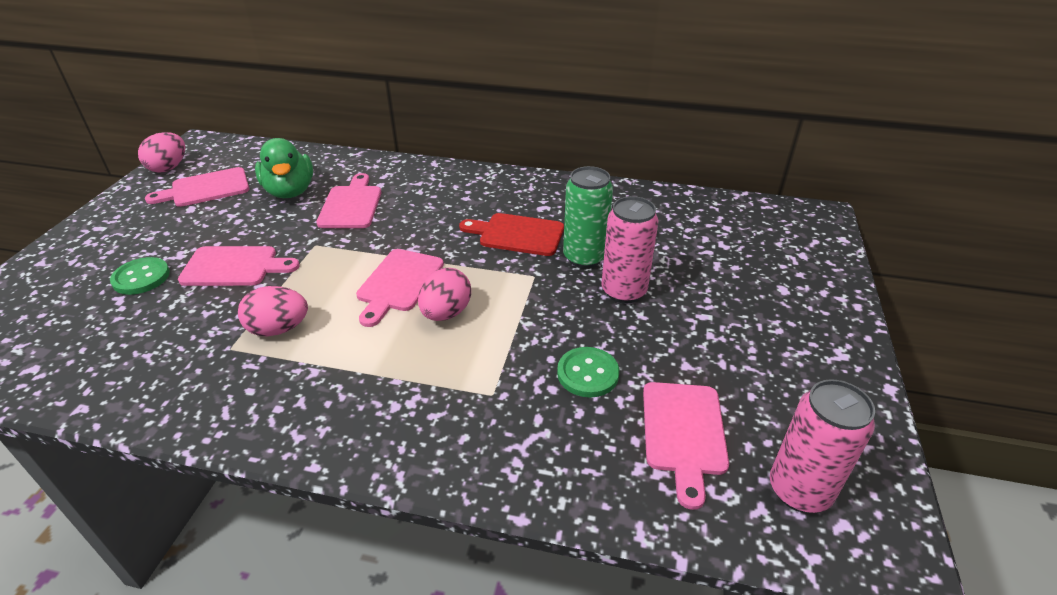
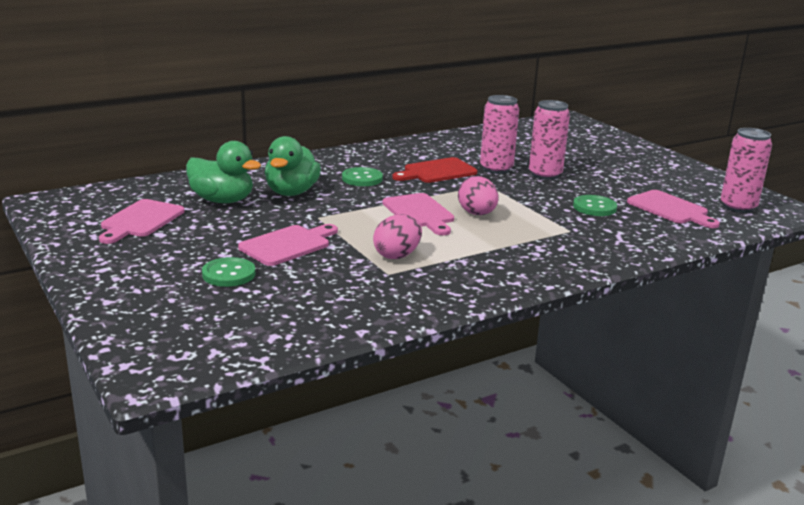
camera: 45 degrees left, 15 degrees down
pink egg [138,132,185,173] -> none
pink cutting board [316,173,381,228] -> green duck [265,136,321,196]
green can [563,166,613,268] -> pink can [480,95,519,174]
none -> green button [342,167,383,186]

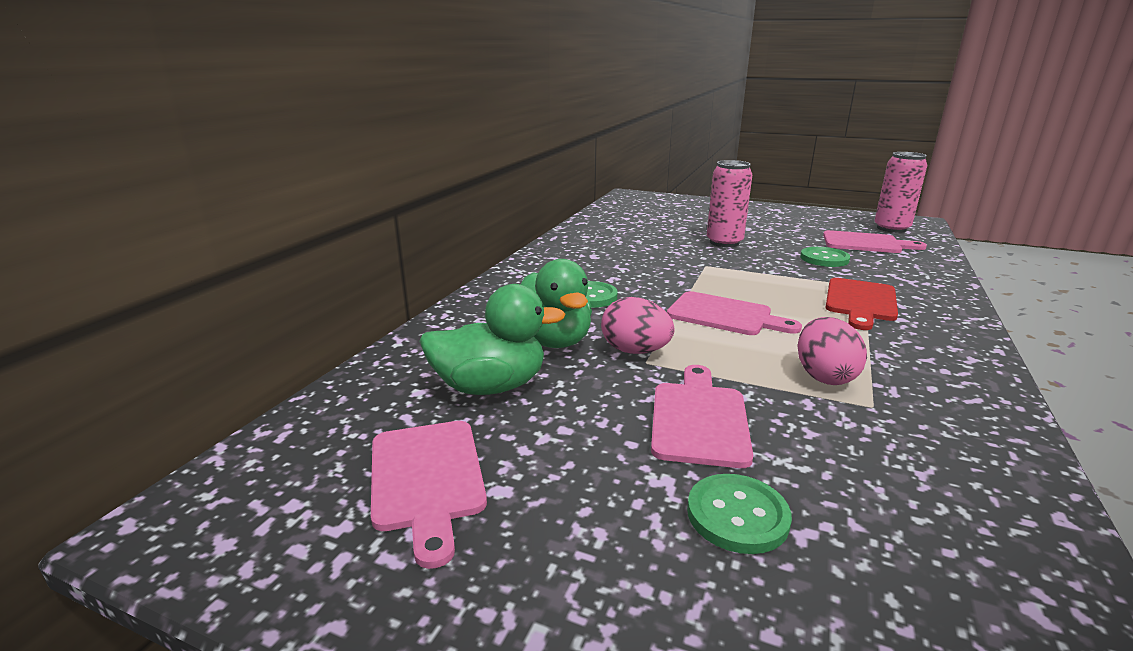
camera: 35 degrees left, 0 degrees up
red cutting board [392,157,477,183] -> red cutting board moved to [826,278,898,330]
pink egg [458,176,499,215] -> pink egg moved to [601,297,675,354]
pink can [480,95,519,174] -> none

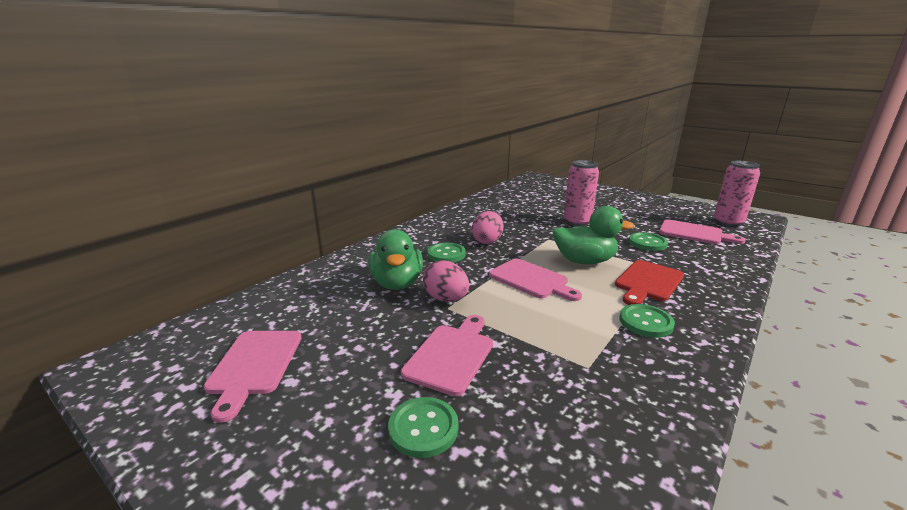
camera: 15 degrees right, 0 degrees up
green duck [419,284,566,395] -> green duck moved to [552,206,634,264]
pink egg [797,317,867,385] -> pink egg moved to [472,211,504,244]
none -> green button [620,304,675,338]

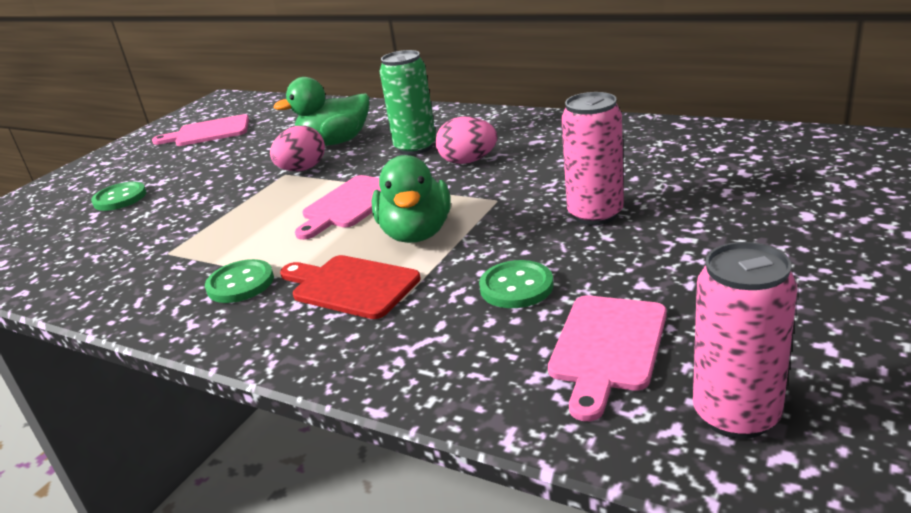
camera: 85 degrees right, 5 degrees up
pink cutting board [401,315,493,396] -> none
green button [427,243,466,262] -> green can [380,50,436,155]

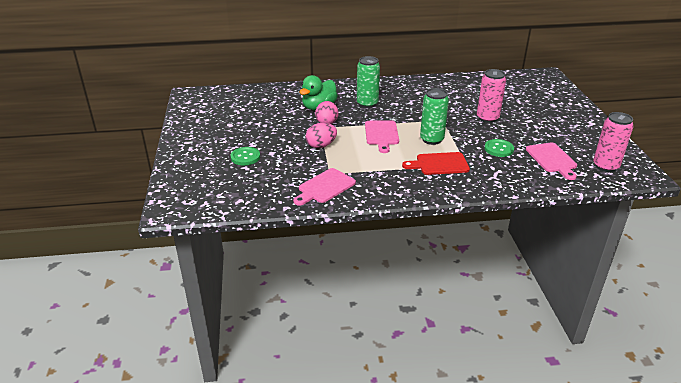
camera: 40 degrees left, 5 degrees up
pink cutting board [152,114,249,146] -> pink cutting board moved to [293,168,356,206]
green button [205,259,274,303] -> none
green duck [371,155,451,243] -> green can [420,88,449,145]
pink egg [435,117,497,164] -> pink egg moved to [306,123,337,148]

